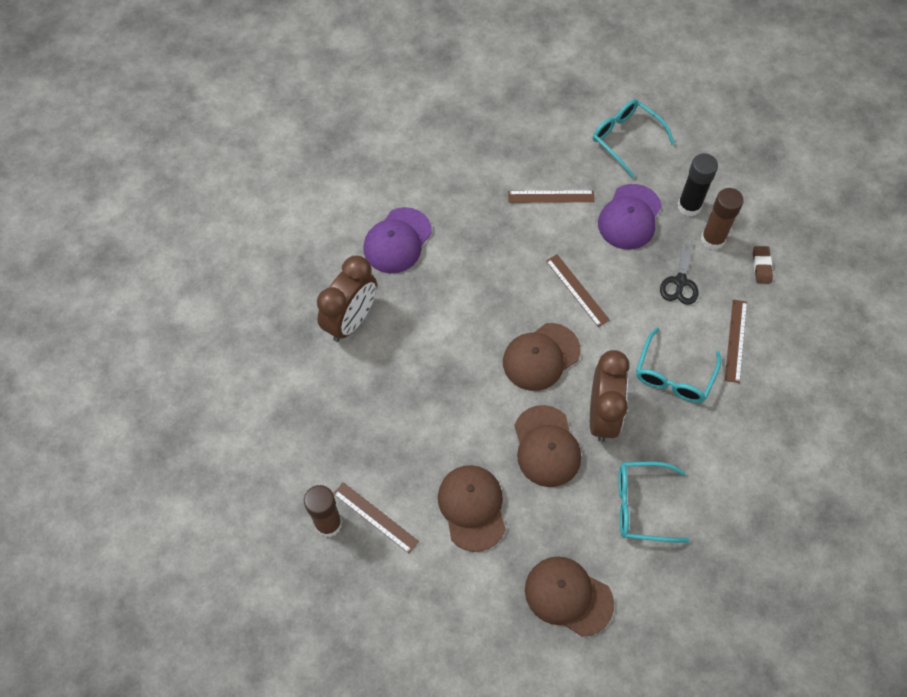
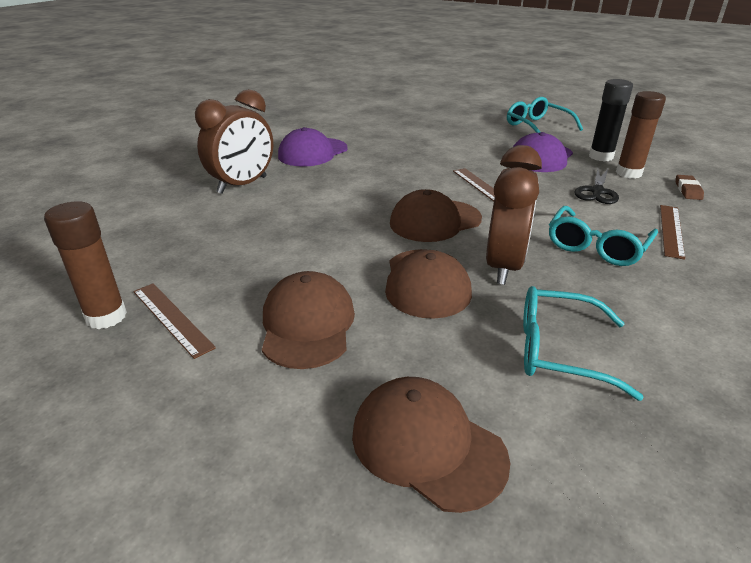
camera: 10 degrees right, 30 degrees down
brown ruler [508,190,595,203] -> none

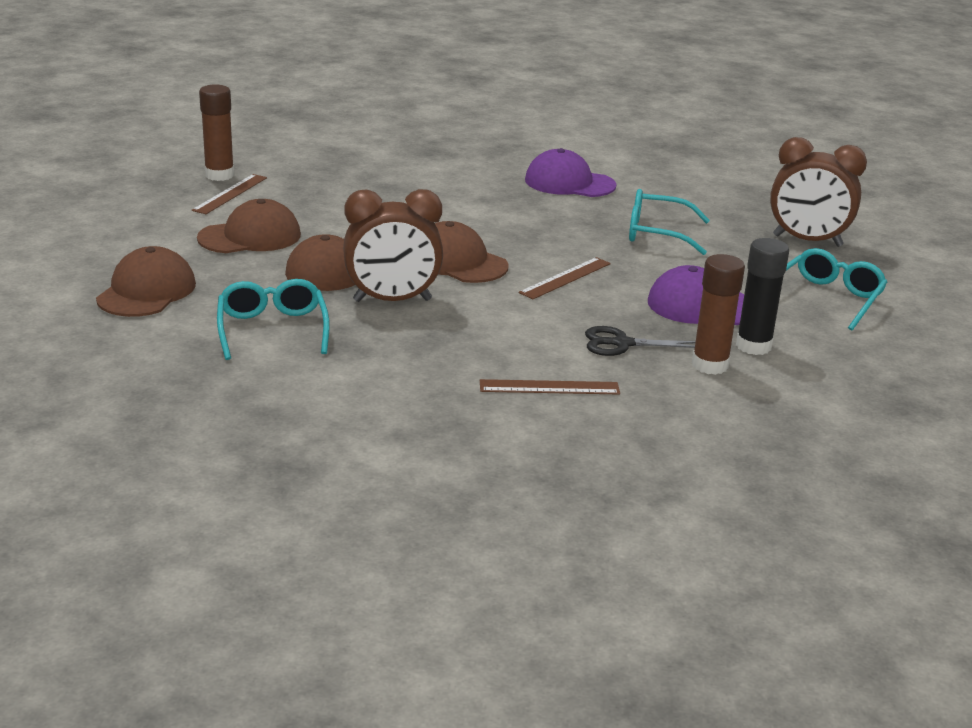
camera: 65 degrees right, 5 degrees down
brown clock [195,89,273,194] -> brown clock moved to [770,137,867,247]
turquoise glasses [549,206,658,266] -> turquoise glasses moved to [629,189,710,255]
brown eraser [676,175,704,200] -> none

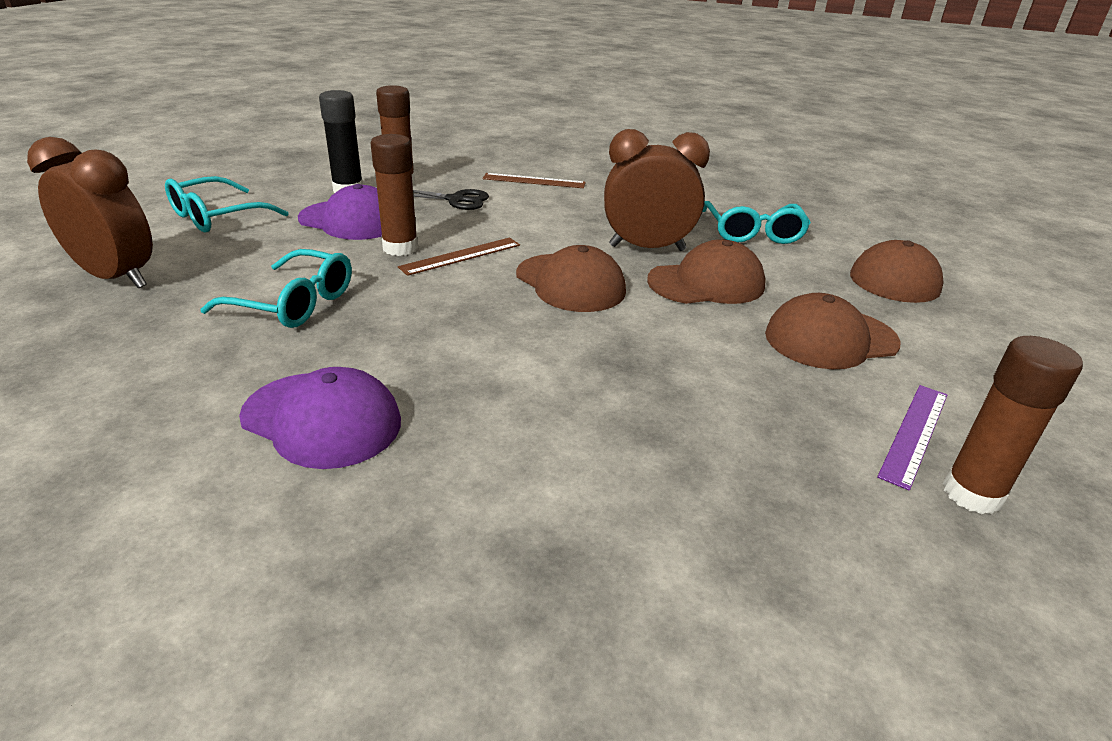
camera: 170 degrees left, 5 degrees up
brown ruler [191,174,267,214] -> purple ruler [877,385,947,491]
none -> brown glue stick [371,134,418,256]

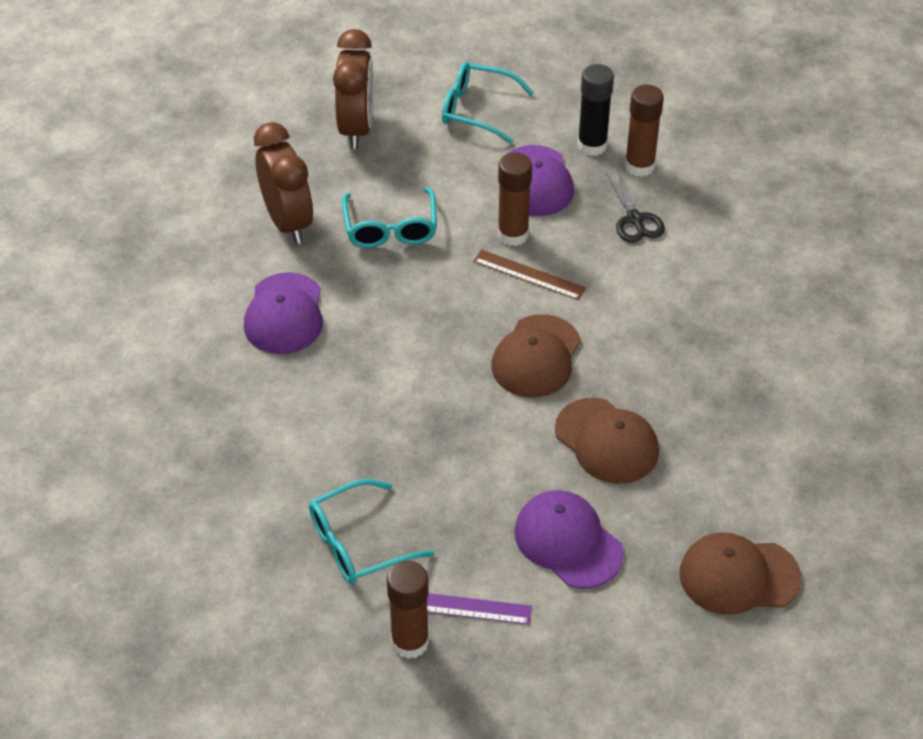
camera: 65 degrees right, 15 degrees up
brown ruler [482,173,586,188] -> none
brown clock [604,129,710,251] -> brown clock moved to [254,122,313,244]
turquoise glasses [703,201,811,244] -> turquoise glasses moved to [309,479,434,584]
brown cap [765,293,901,369] -> purple cap [514,490,624,589]

